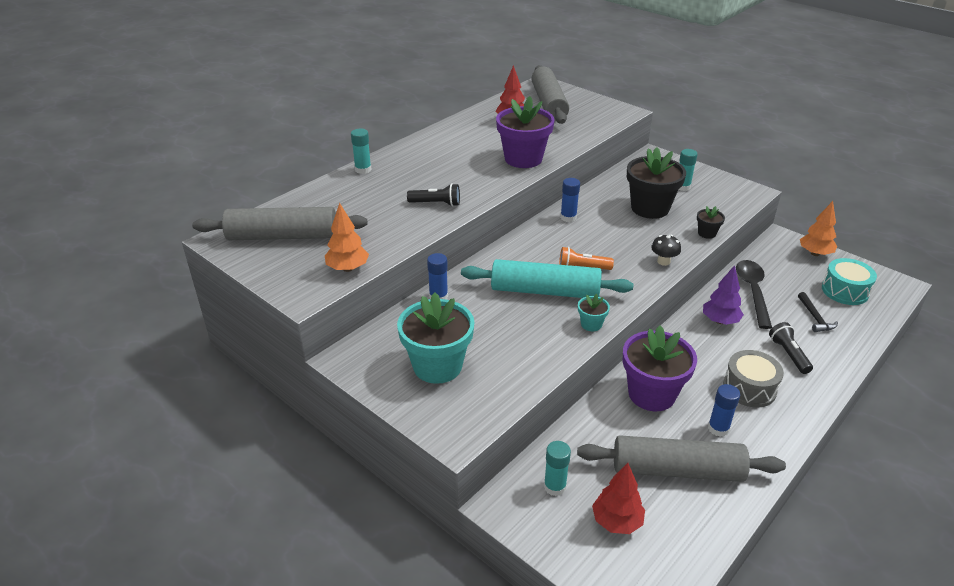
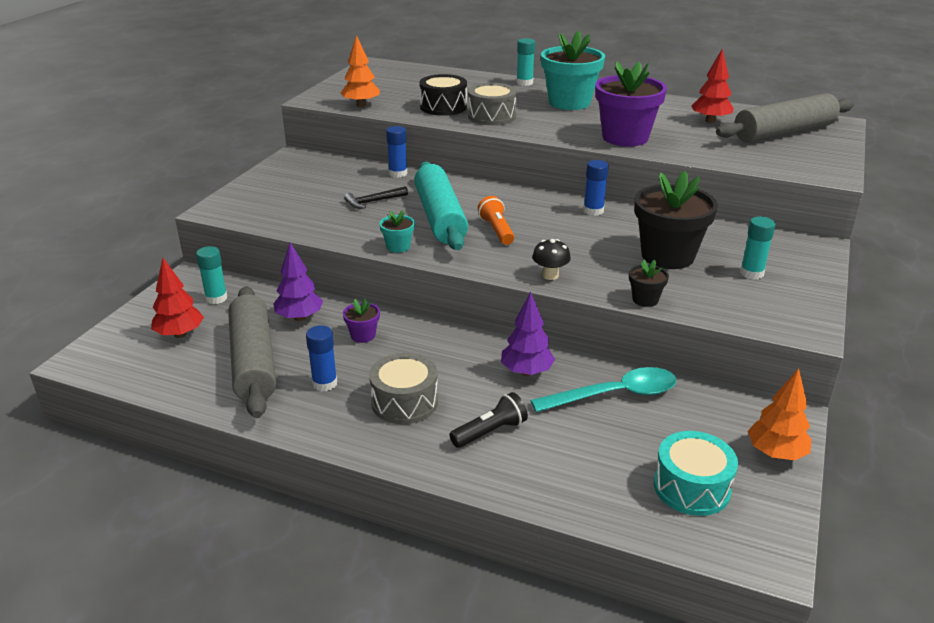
camera: 70 degrees right, 5 degrees down
grey rolling pin [192,207,367,240] -> none
turquoise flower pot [397,292,474,384] -> turquoise flower pot moved to [541,31,605,110]
black flashlight [407,183,460,207] -> grey drum [468,83,517,125]
purple flower pot [622,326,697,411] -> purple flower pot [343,298,380,343], size x0.45
black spoon [736,260,772,329] -> turquoise spoon [531,367,677,412]
black hammer [798,292,838,332] -> black hammer moved to [344,186,408,209]
none -> purple tree [273,243,323,321]
none -> black drum [419,74,467,116]

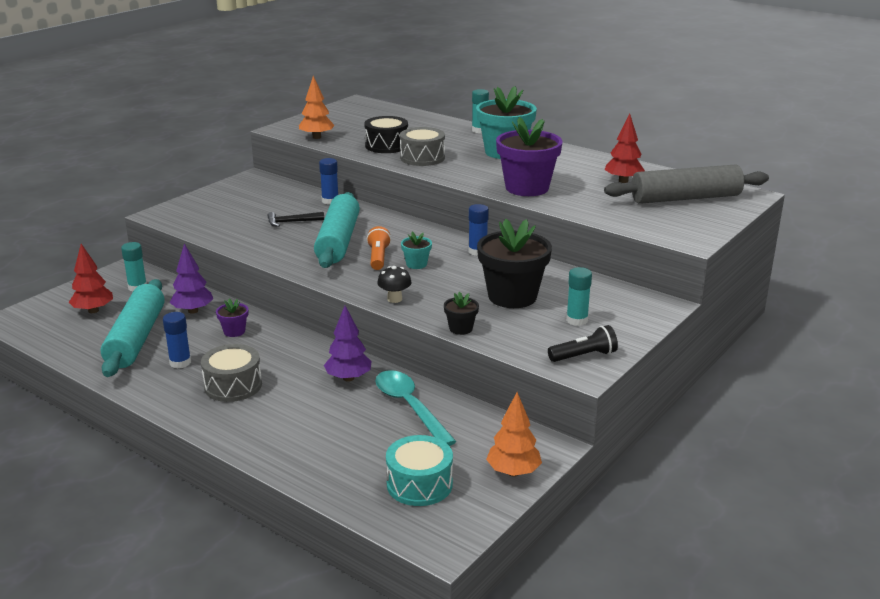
camera: 15 degrees right, 5 degrees down
grey rolling pin [228,286,276,418] -> turquoise rolling pin [101,279,165,377]
turquoise flower pot [379,210,415,253] -> turquoise flower pot moved to [401,232,432,269]
black flashlight [449,392,528,448] -> black flashlight moved to [548,325,618,362]
turquoise spoon [531,367,677,412] -> turquoise spoon turned 120 degrees counterclockwise [375,370,457,446]

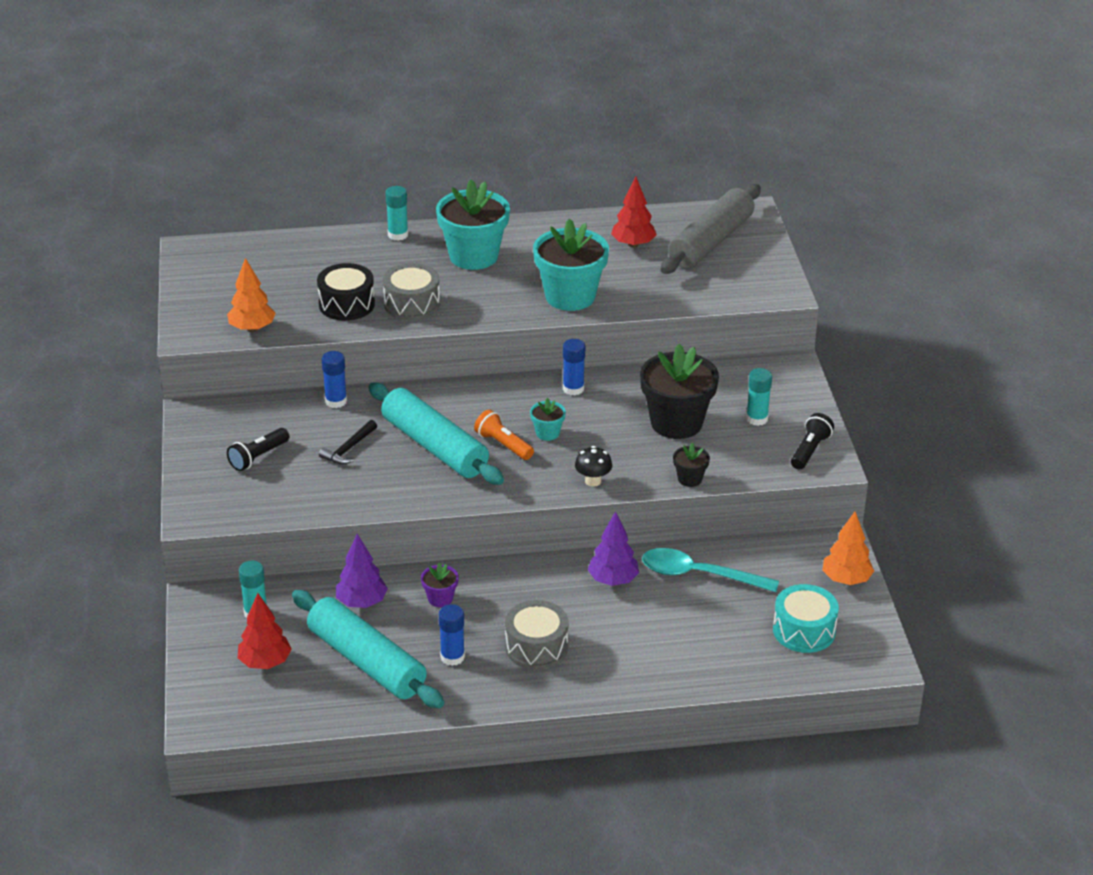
camera: 45 degrees left, 10 degrees up
purple flower pot [496,117,563,196] -> turquoise flower pot [533,218,609,311]
none -> black flashlight [227,428,290,471]

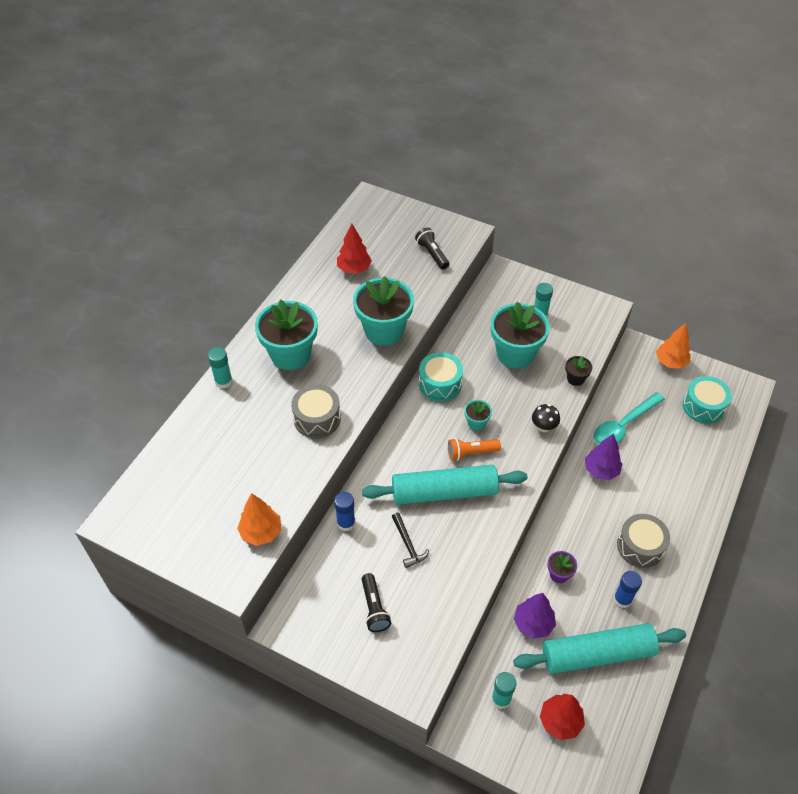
camera: 55 degrees left, 15 degrees up
black drum [317,263,375,321] -> none
blue glue stick [563,339,585,396] -> turquoise drum [419,352,463,402]
black flower pot [640,344,719,439] -> turquoise flower pot [491,302,550,369]
grey rolling pin [660,184,761,274] -> none
black flashlight [791,413,834,469] -> black flashlight moved to [415,227,449,269]

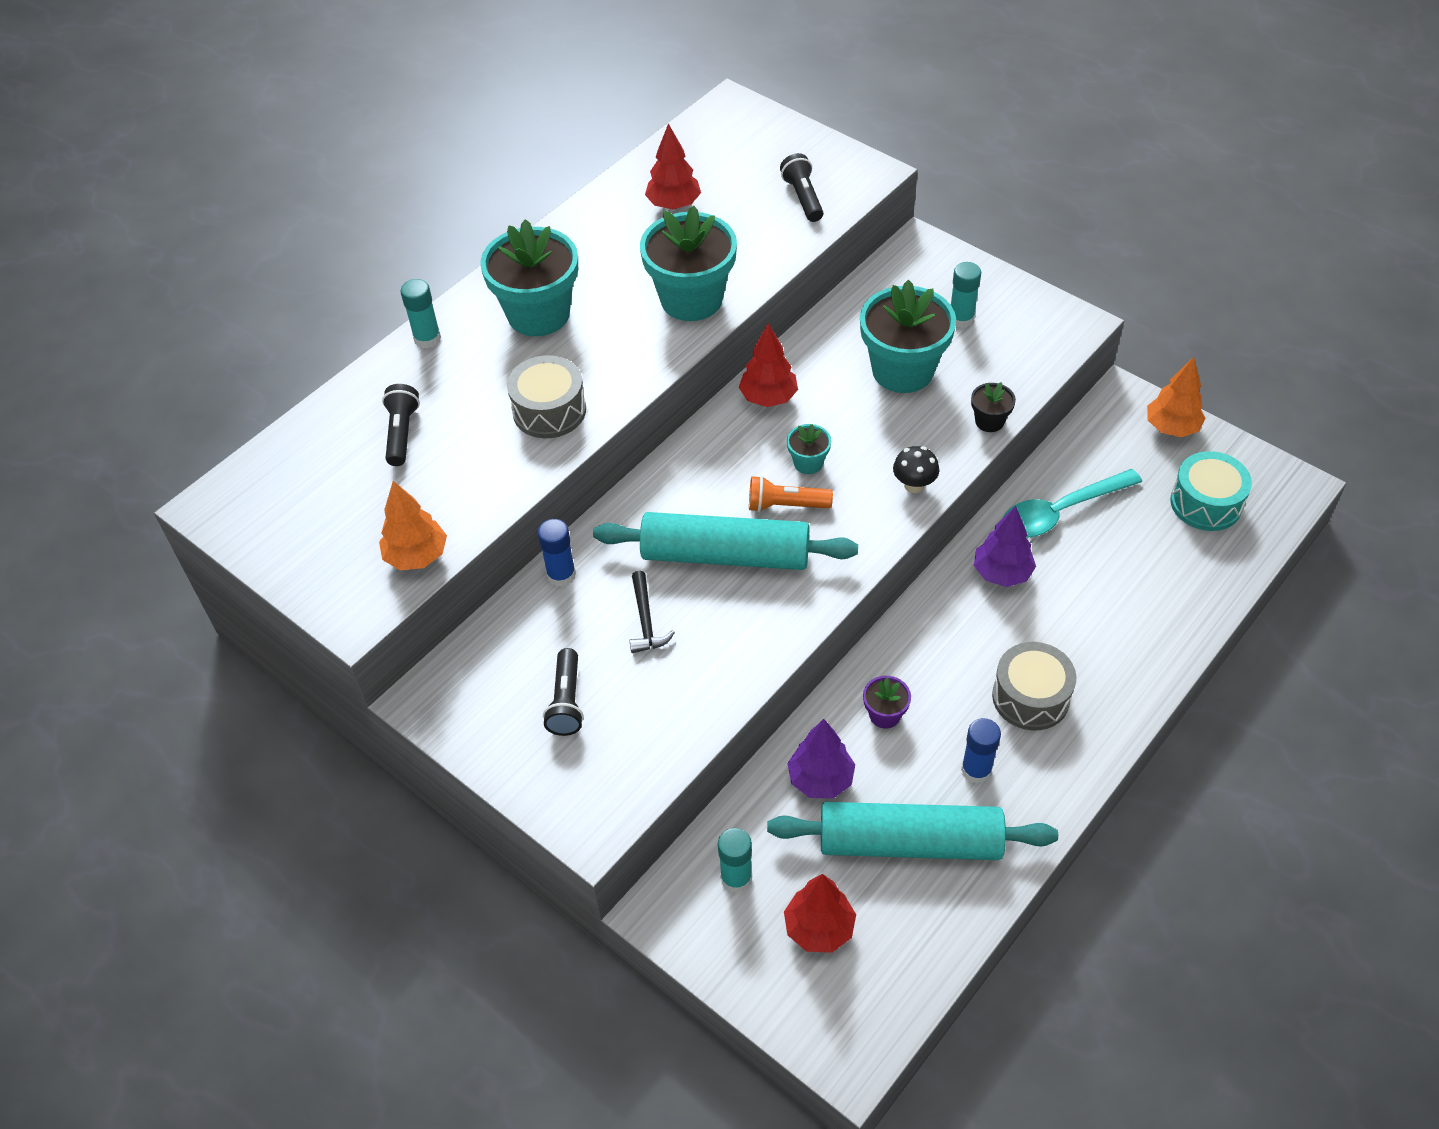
camera: 15 degrees right, 0 degrees up
turquoise drum [419,352,463,402] -> red tree [739,323,798,407]
none -> black flashlight [382,384,420,466]

